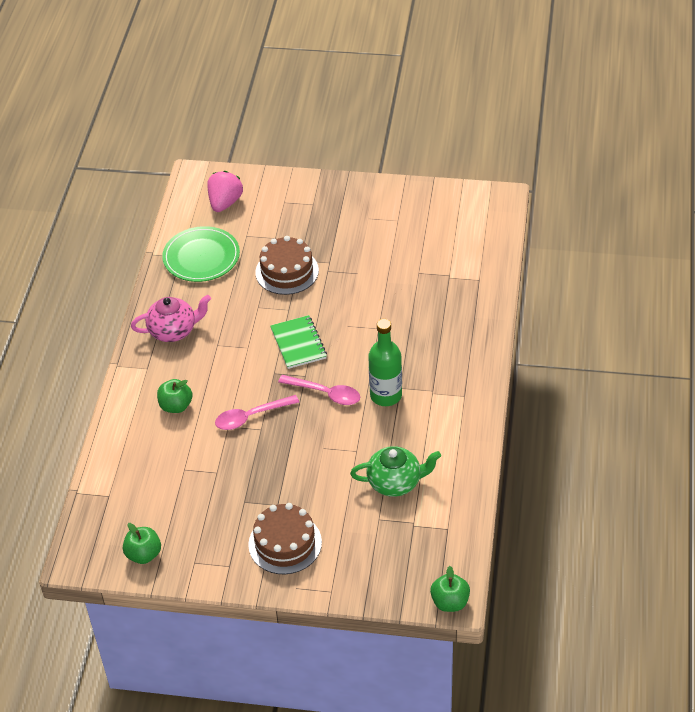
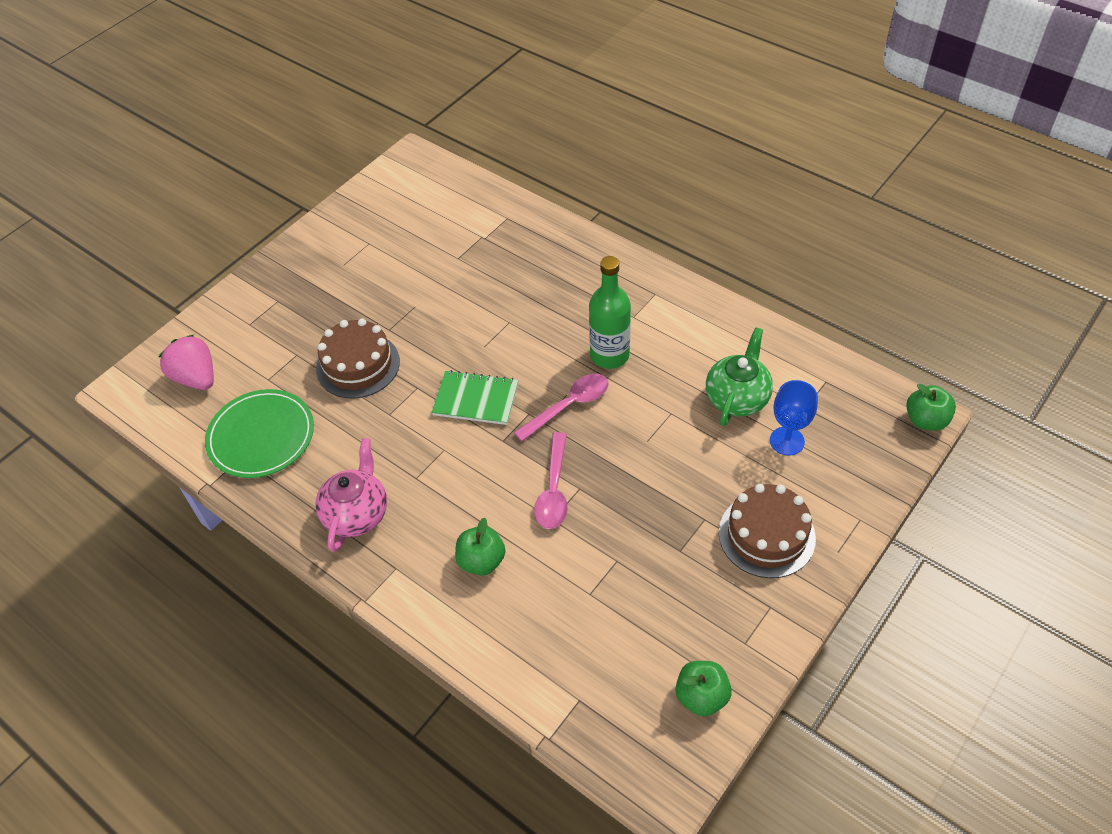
camera: 60 degrees left, 5 degrees up
none -> blue goblet [770,380,818,455]

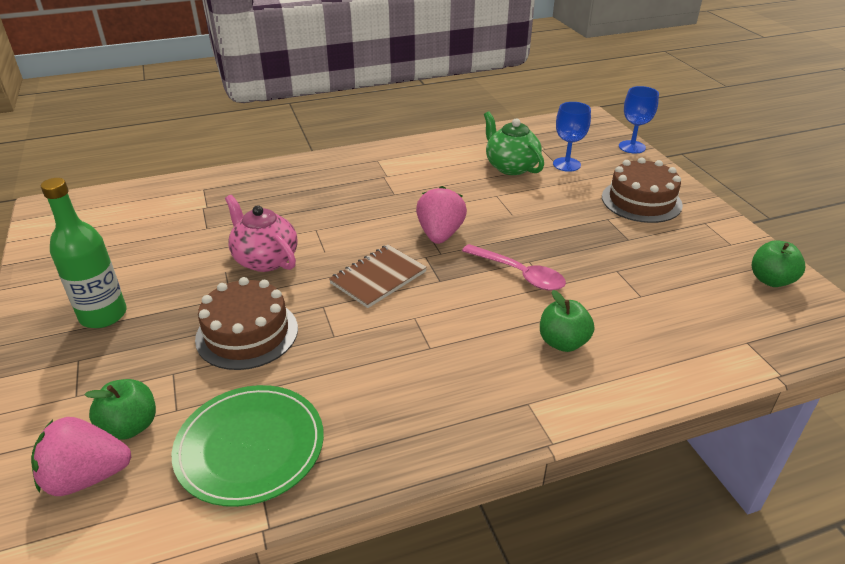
camera: 60 degrees left, 15 degrees down
pink teapot [315,438,387,552] -> pink teapot moved to [225,195,298,272]
green notebook [432,370,518,425] -> brown notebook [329,245,427,308]
pink spoon [514,374,609,441] -> pink strawberry [416,186,467,244]
green bottle [589,256,631,369] -> green bottle moved to [41,178,127,328]
green apple [906,384,956,431] -> green apple moved to [84,379,156,439]
none -> blue goblet [619,86,659,153]

